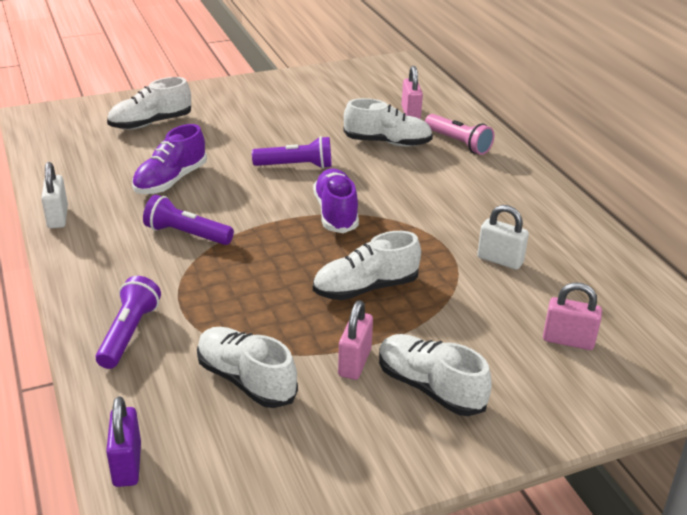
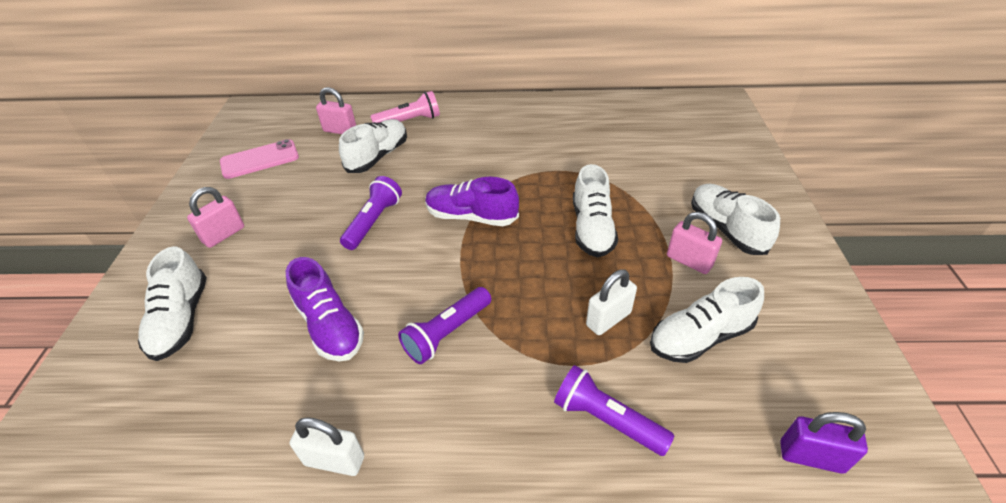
camera: 65 degrees left, 10 degrees up
white shoe [379,334,492,416] -> white shoe turned 90 degrees clockwise [691,184,780,255]
white padlock [477,205,529,270] -> white padlock moved to [586,270,637,335]
pink padlock [543,283,602,350] -> pink padlock moved to [187,187,244,248]
none -> pink phone [220,139,299,179]

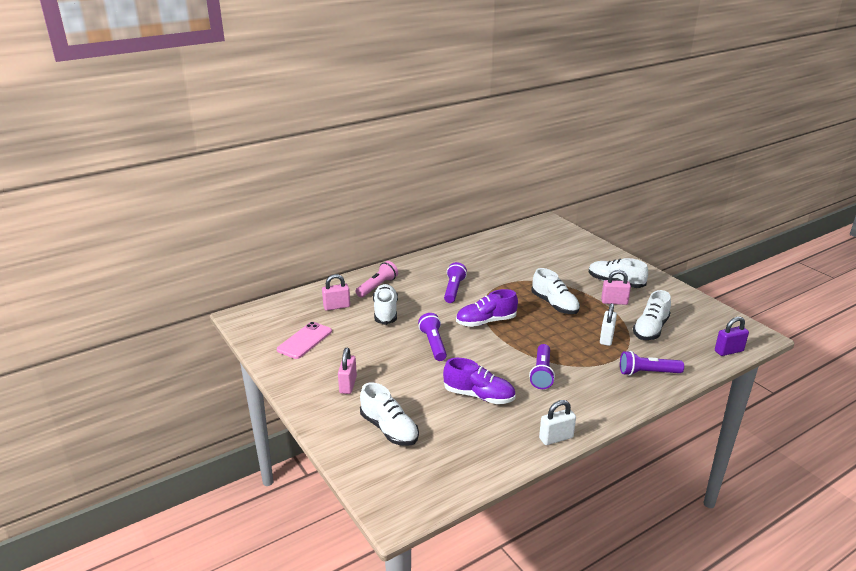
camera: 35 degrees left, 15 degrees down
none -> purple flashlight [444,262,467,303]

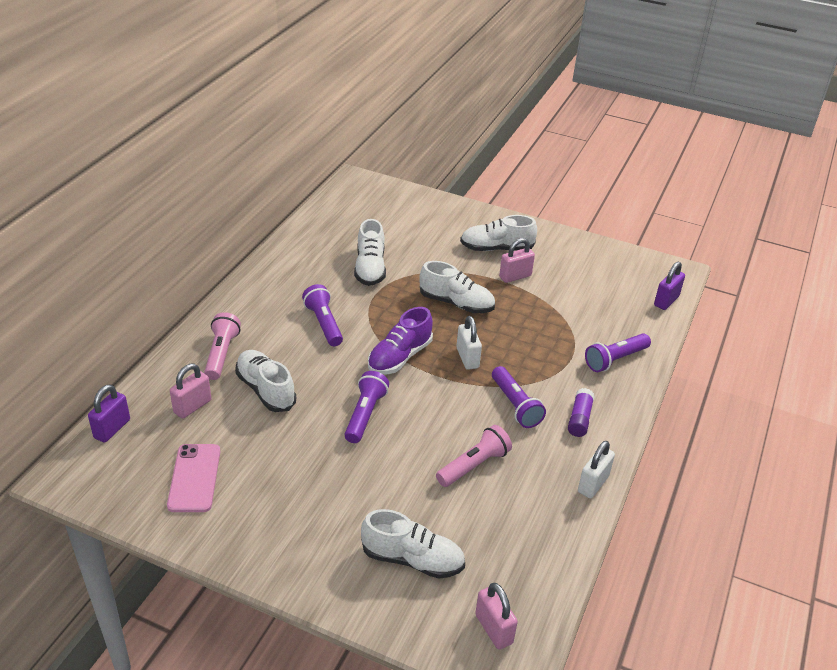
camera: 35 degrees left, 10 degrees up
pink padlock [338,348,357,394] -> pink padlock moved to [475,583,518,649]
purple flashlight [418,313,447,361] -> purple flashlight turned 60 degrees clockwise [344,371,389,443]
purple shoe [443,358,515,404] -> pink flashlight [436,425,512,487]
white padlock [600,303,617,346] -> white padlock moved to [456,316,482,370]
white shoe [633,290,671,340] -> white shoe moved to [354,219,386,286]
none -> purple padlock [88,384,130,443]
none -> purple glue stick [568,388,595,437]

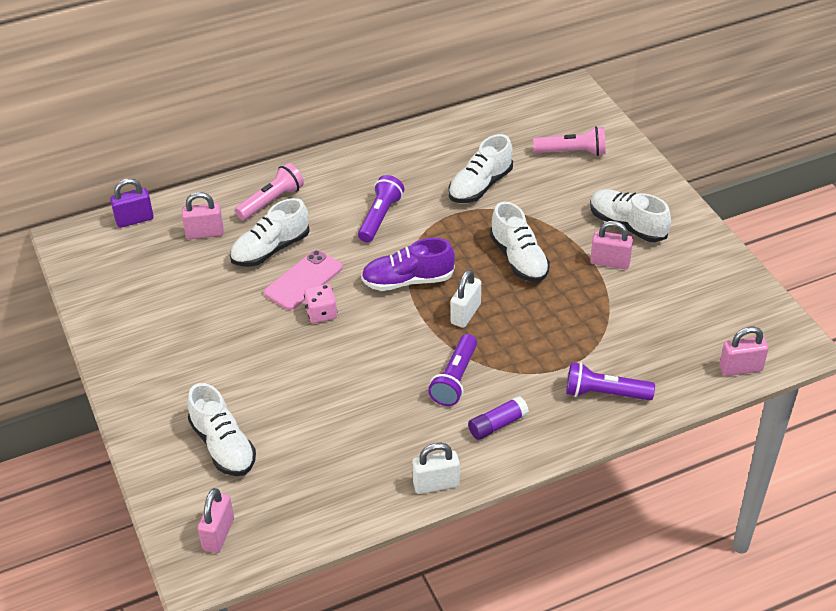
camera: 45 degrees right, 5 degrees up
pink phone [167,444,220,512] -> pink phone moved to [264,250,343,310]
white shoe [235,350,296,412] -> white shoe turned 135 degrees counterclockwise [230,198,310,267]
purple flashlight [344,371,389,443] -> pink dice [304,284,337,323]
pink flashlight [436,425,512,487] -> pink flashlight moved to [533,126,606,156]
purple padlock [654,262,685,310] -> pink padlock [720,327,769,376]

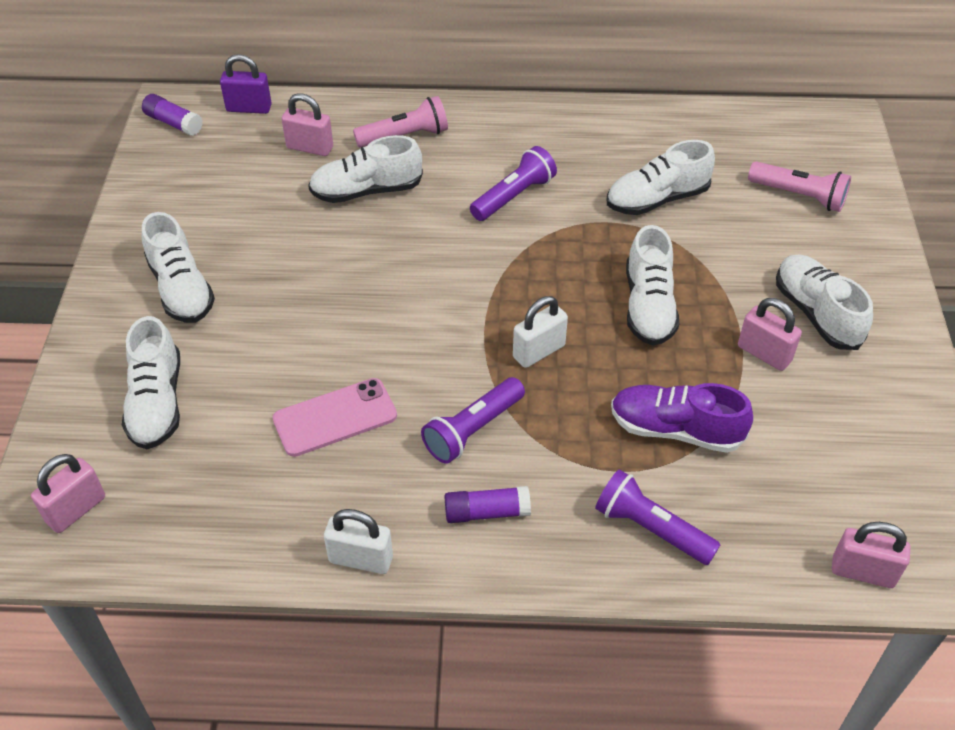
camera: 25 degrees right, 5 degrees up
pink phone [264,250,343,310] -> pink phone moved to [273,378,397,457]
pink dice [304,284,337,323] -> none
purple shoe [361,238,455,291] -> purple shoe moved to [611,383,753,453]
none -> purple glue stick [142,94,203,136]
none -> white shoe [142,212,215,323]

